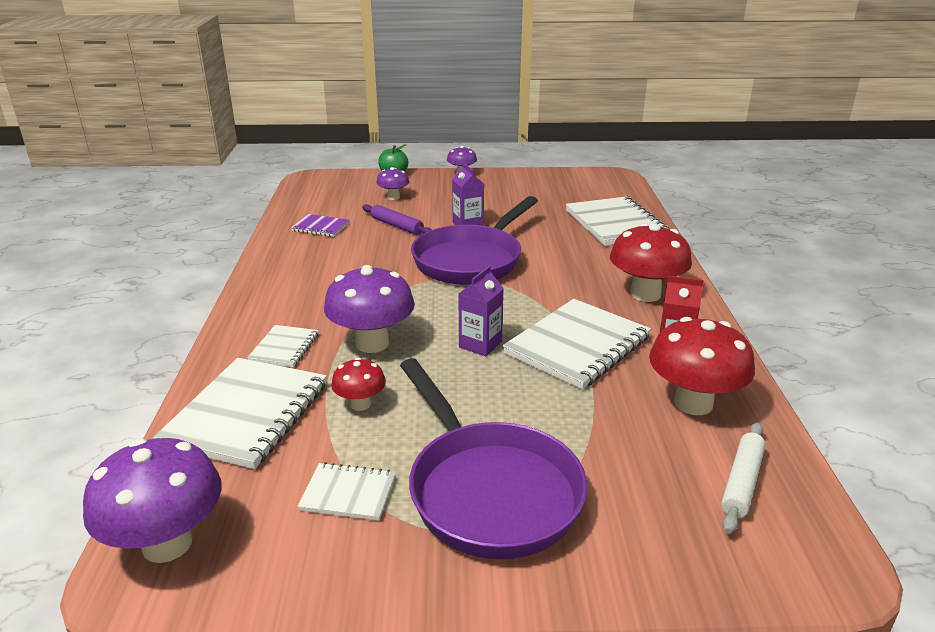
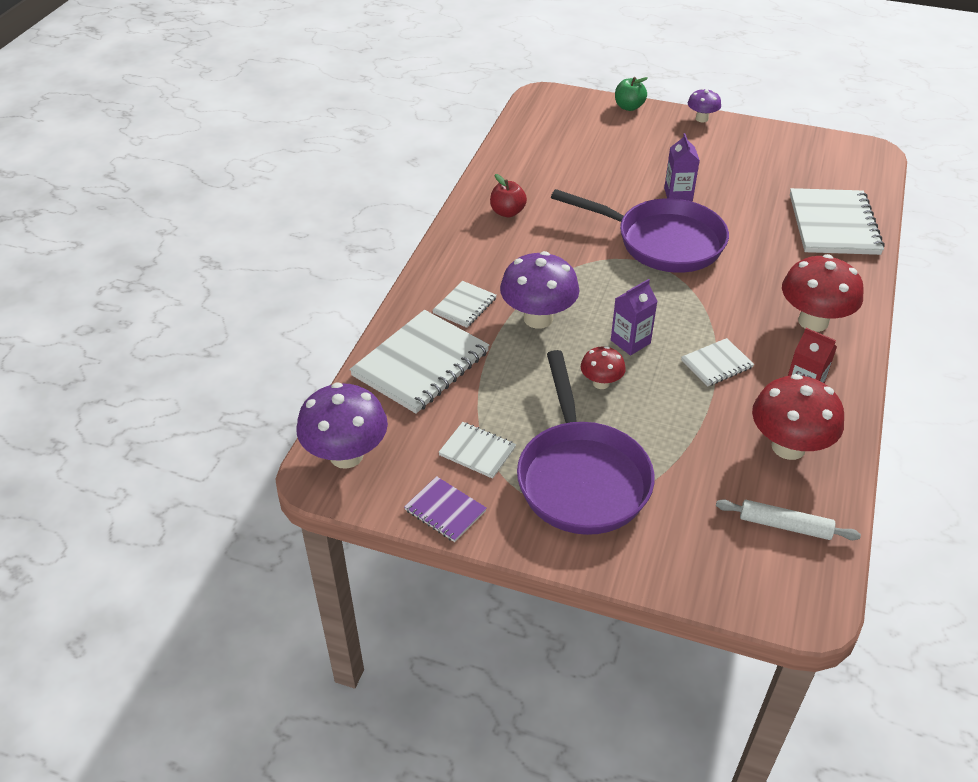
camera: 20 degrees right, 15 degrees up
purple notebook [291,214,350,237] -> purple notebook moved to [404,476,487,542]
red mushroom [331,358,386,411] -> red mushroom moved to [581,346,626,389]
purple rolling pin [362,204,432,235] -> none
purple mushroom [376,167,409,200] -> none
purple pan [411,196,538,285] -> purple pan turned 120 degrees counterclockwise [551,189,729,273]
white notebook [503,299,651,389] -> white notebook [681,338,754,387], size x0.51
white rolling pin [721,422,766,534] -> white rolling pin turned 60 degrees clockwise [716,499,861,540]
none -> red apple [490,174,527,217]

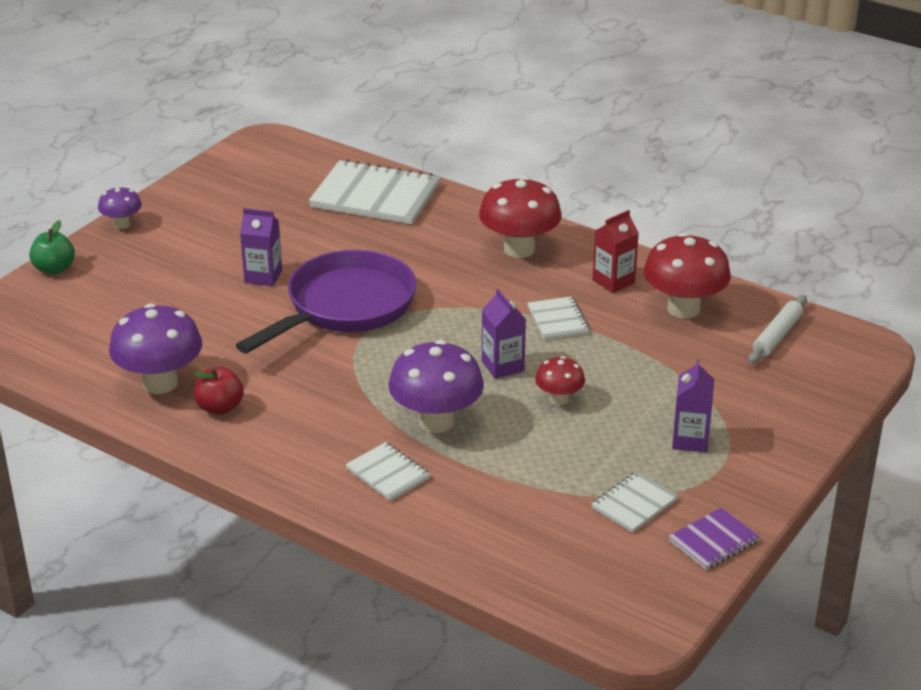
camera: 75 degrees left, 10 degrees down
purple mushroom [296,382,388,469] -> purple mushroom moved to [109,303,202,394]
white notebook [350,310,489,414] -> none
purple pan [517,350,655,535] -> purple carton [672,359,714,453]

